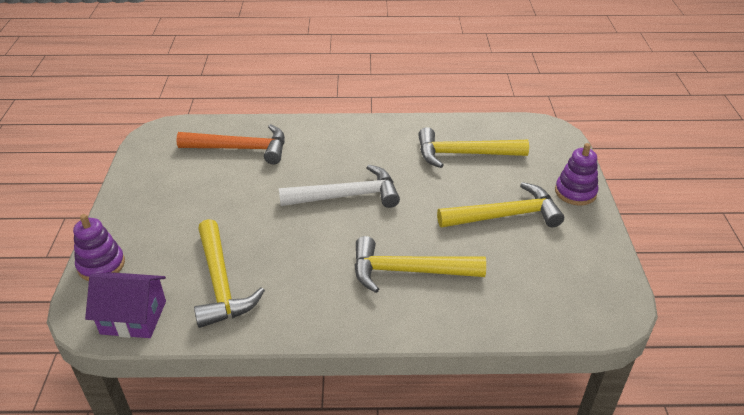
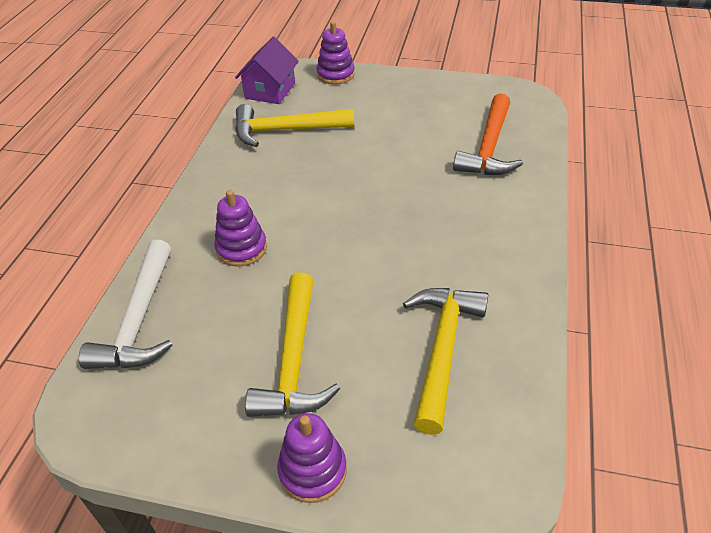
camera: 105 degrees right, 5 degrees up
white hammer [279,165,400,208] -> white hammer moved to [79,240,172,369]
yellow hammer [354,236,486,293] -> purple stacking toy [214,190,267,266]

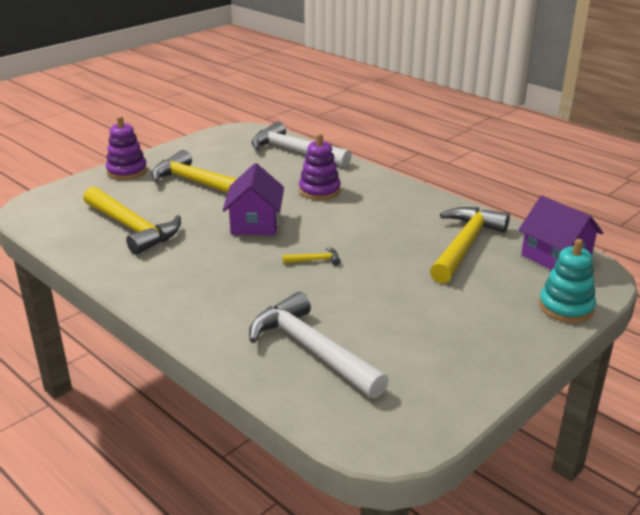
camera: 120 degrees right, 15 degrees down
purple stacking toy [316,21,355,85] -> turquoise stacking toy [539,239,596,323]
orange hammer [453,93,523,175] -> white hammer [249,292,389,399]
none -> purple house [223,163,284,235]
none -> yellow hammer [283,247,340,266]

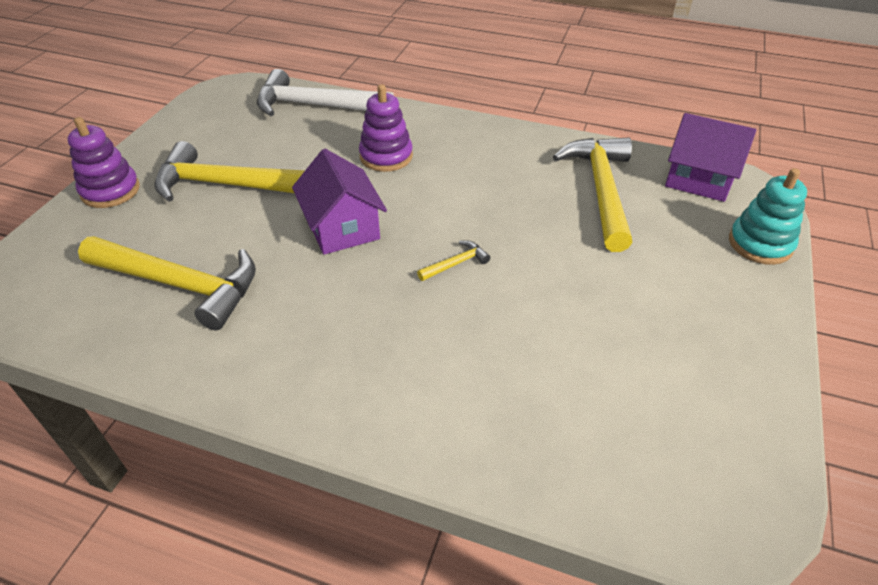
camera: 25 degrees left, 15 degrees up
white hammer [249,292,389,399] -> none

